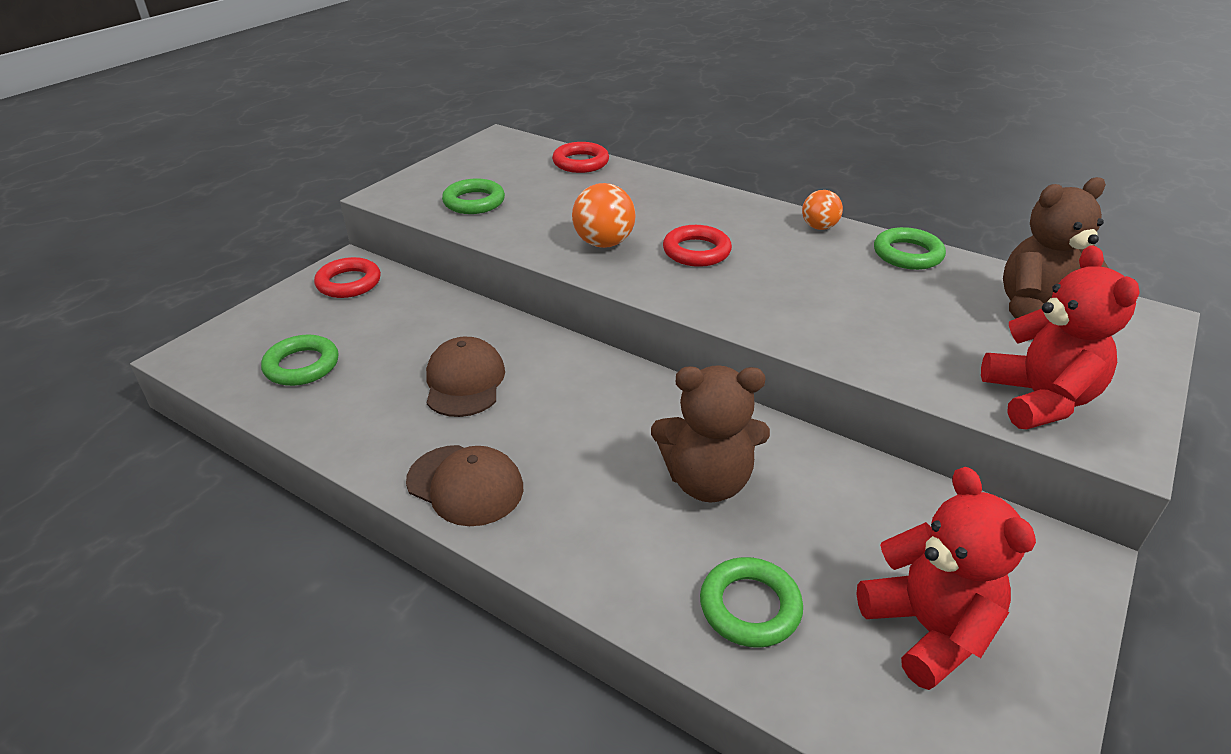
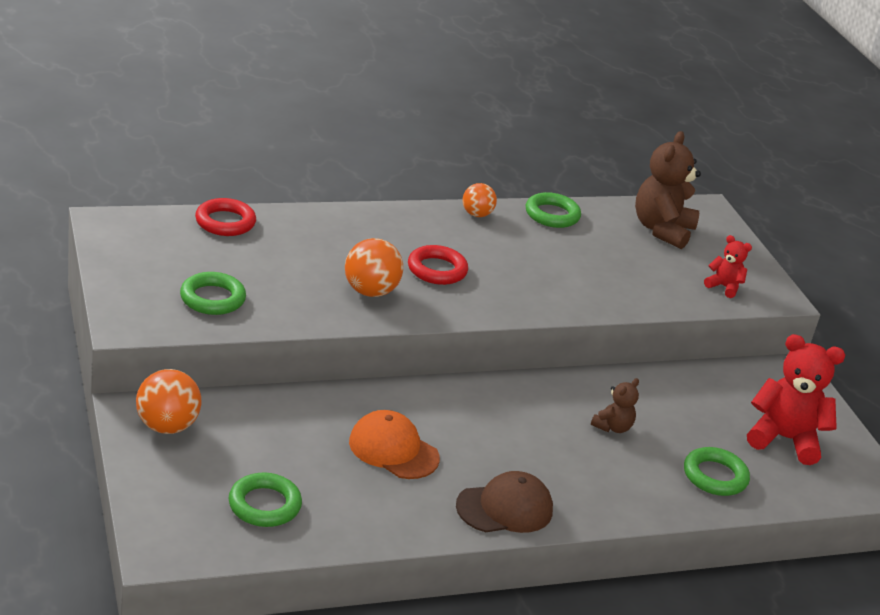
camera: 55 degrees left, 5 degrees down
red ring [314,257,381,298] -> orange ball [136,369,202,434]
brown cap [426,337,505,417] -> orange cap [349,410,440,479]
brown teddy bear [651,365,770,502] -> brown teddy bear [591,378,639,433], size x0.51
red teddy bear [981,245,1140,429] -> red teddy bear [704,235,752,298], size x0.51

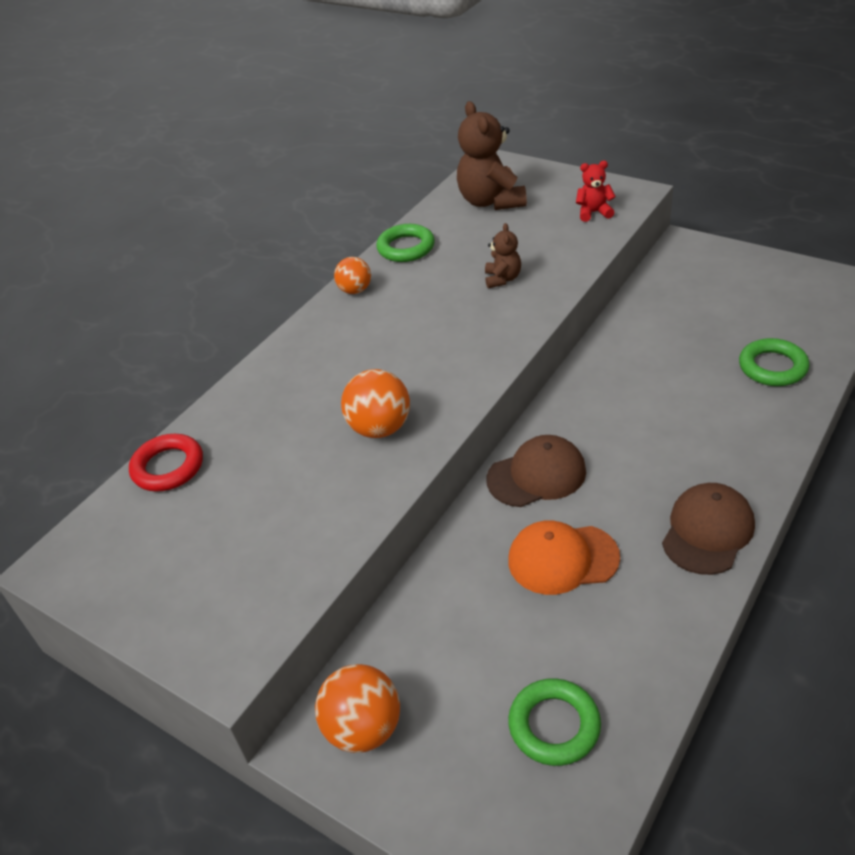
camera: 30 degrees left, 10 degrees up
green ring [180,272,246,315] -> none
red ring [408,245,468,285] -> none
brown teddy bear [591,378,639,433] -> brown teddy bear moved to [485,223,521,288]
red teddy bear [747,334,845,465] -> none
none -> brown cap [487,435,586,507]

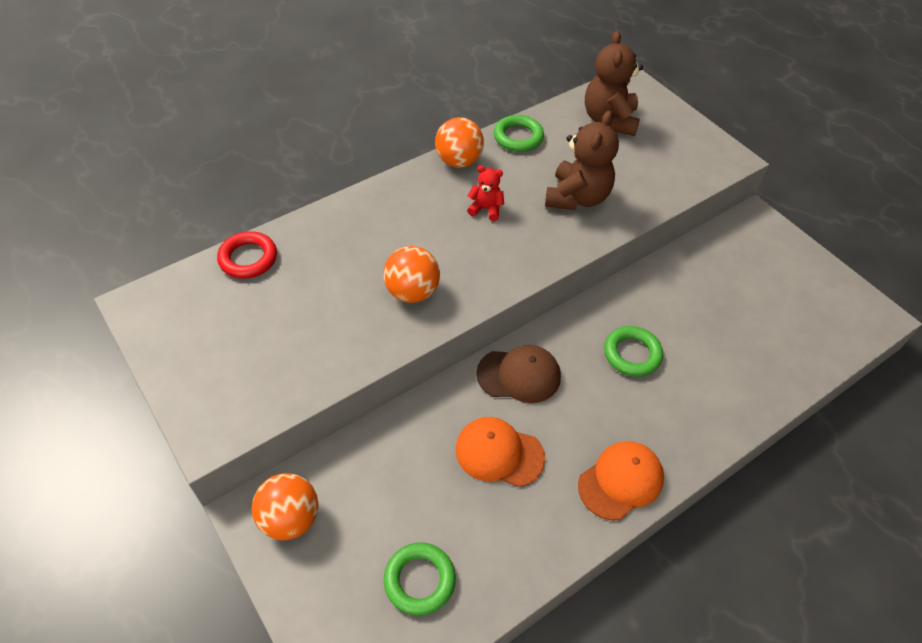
camera: 15 degrees right, 10 degrees up
orange ball [334,257,371,294] -> orange ball [435,117,484,168], size x1.55
brown teddy bear [485,223,521,288] -> brown teddy bear [545,111,619,211], size x1.94
red teddy bear [576,161,616,222] -> red teddy bear moved to [467,165,504,221]
brown cap [662,483,755,575] -> orange cap [578,441,664,520]
green ring [739,338,809,386] -> green ring moved to [604,326,663,377]

